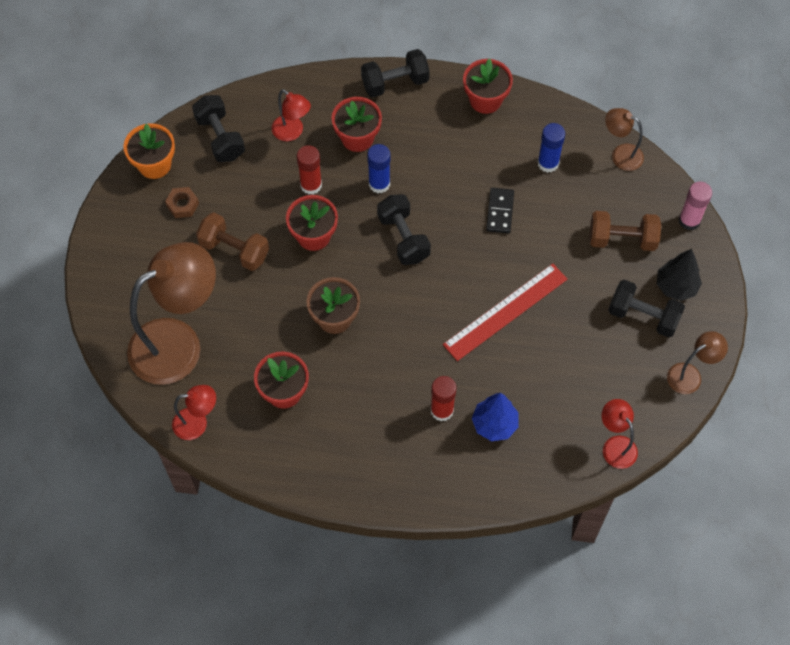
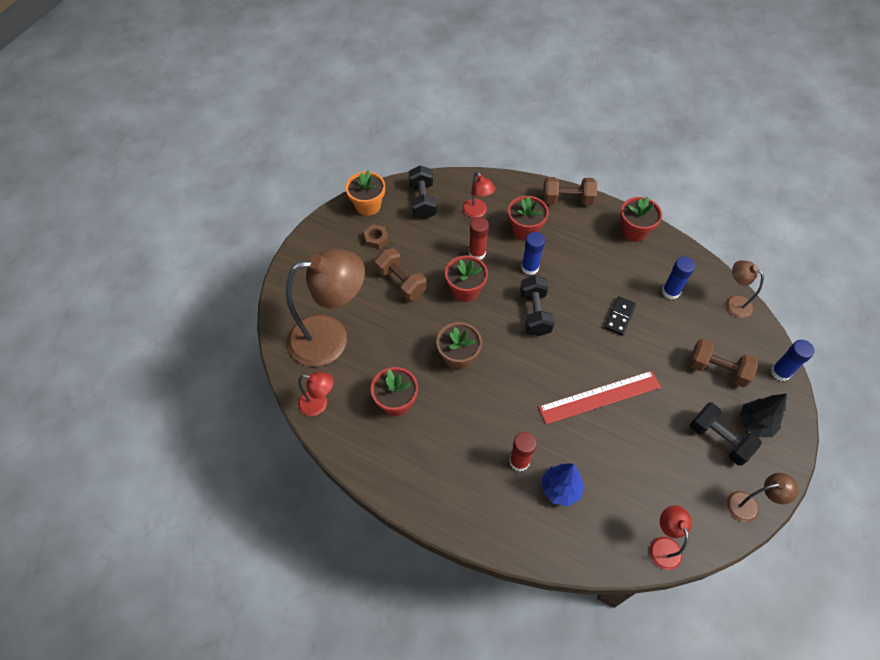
camera: 20 degrees right, 5 degrees down
black dumbbell [361,49,430,98] -> brown dumbbell [543,177,597,205]
pink glue stick [679,182,712,230] -> blue glue stick [771,340,815,381]

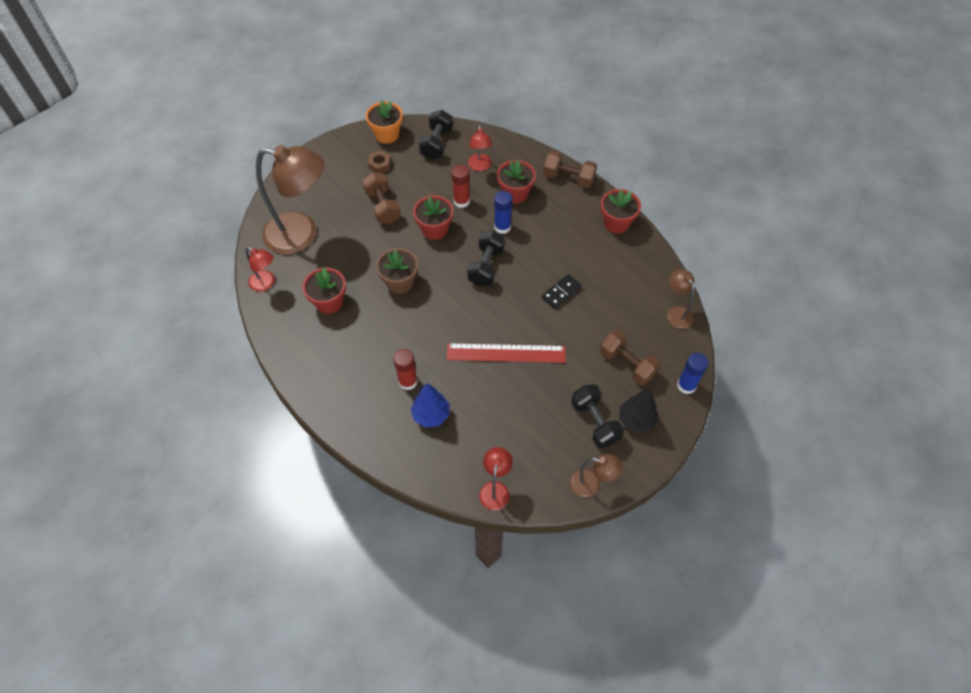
camera: 20 degrees right, 0 degrees up
blue glue stick [662,257,695,300] -> none

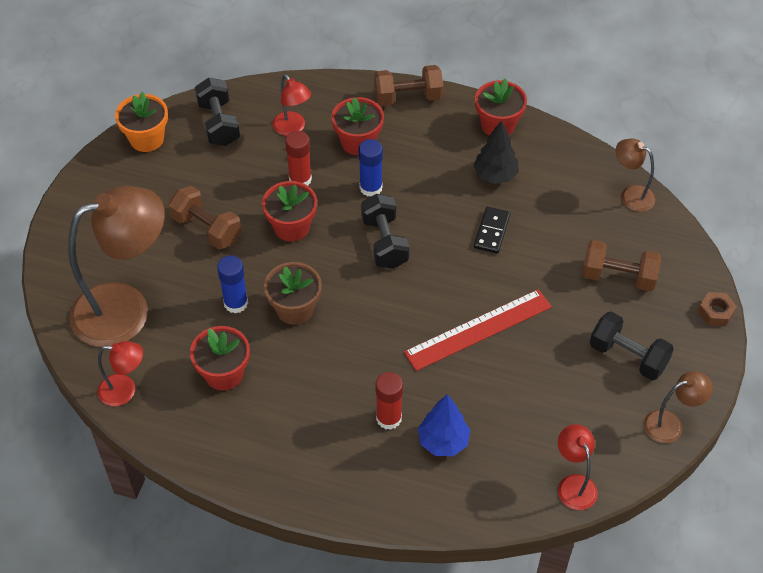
camera: 30 degrees left, 5 degrees down
brown nut [368,151,391,173] -> brown nut moved to [698,292,737,326]
black tree [619,389,659,434] -> black tree moved to [473,120,519,184]
blue glue stick [677,353,709,394] -> blue glue stick moved to [217,255,248,313]

